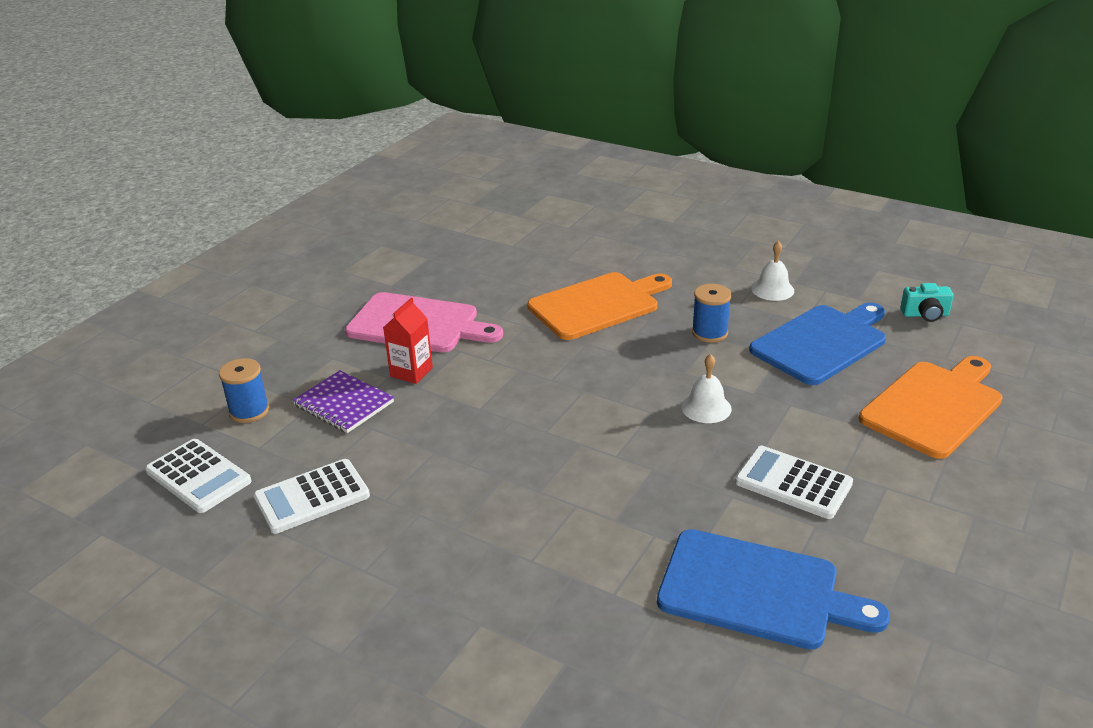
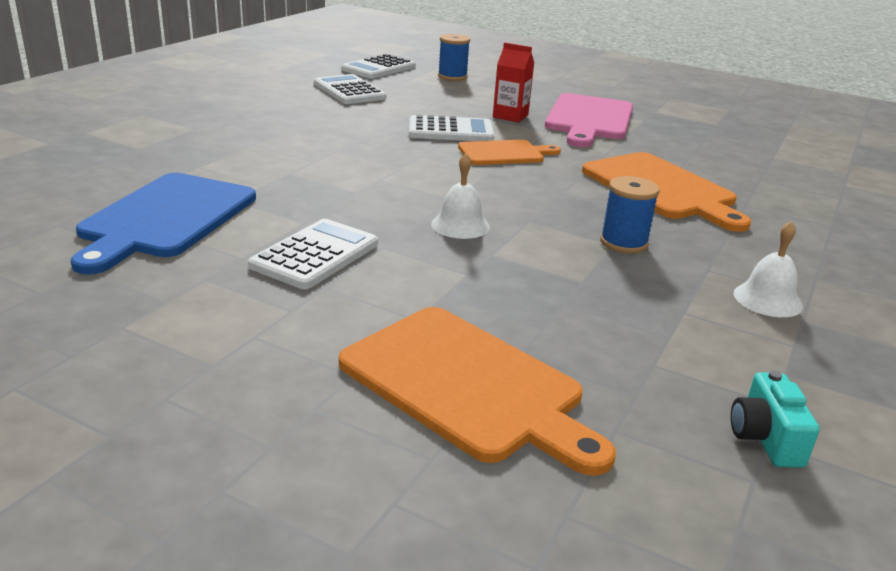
camera: 85 degrees right, 5 degrees down
purple notebook [293,370,394,433] -> none
blue cutting board [749,303,886,385] -> none
none -> white calculator [409,115,494,141]
none -> orange cutting board [458,140,561,165]

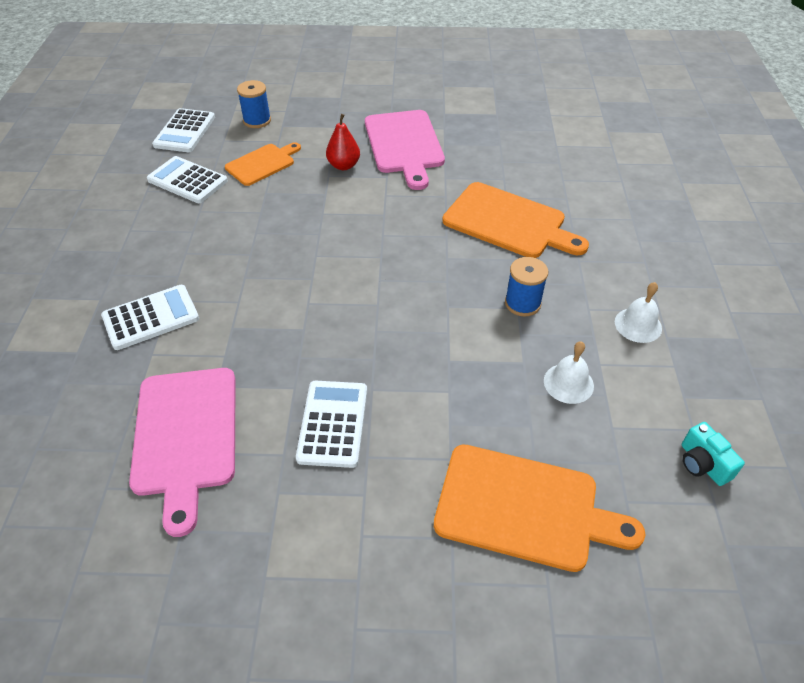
camera: 25 degrees left, 20 degrees up
blue cutting board [71,173,256,275] -> pink cutting board [129,368,236,537]
white calculator [409,115,494,141] -> white calculator moved to [101,285,199,350]
white bell [431,153,490,239] -> white bell moved to [544,341,594,404]
orange cutting board [458,140,561,165] -> orange cutting board moved to [225,142,301,186]
red carton [493,42,534,122] -> red pear [326,114,360,170]

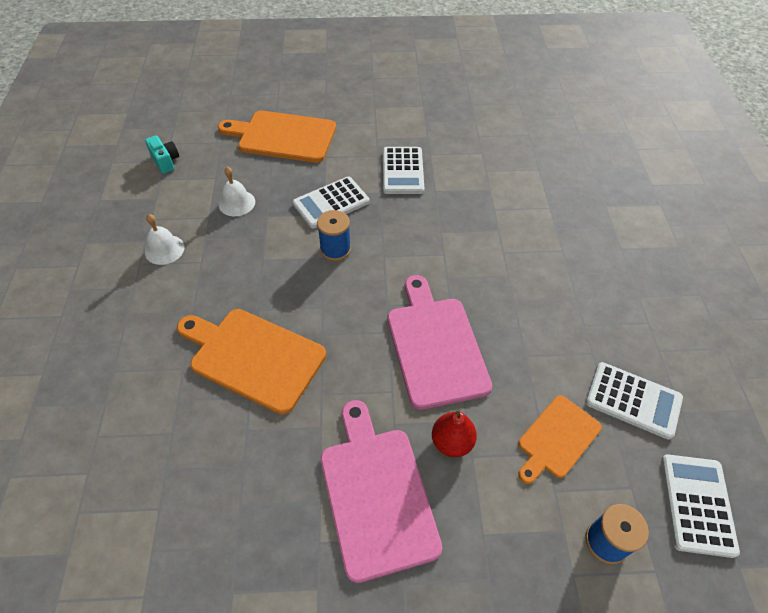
camera: 175 degrees right, 5 degrees up
white calculator [101,285,199,350] -> white calculator moved to [293,177,369,228]
pink cutting board [129,368,236,537] -> pink cutting board moved to [388,275,492,410]
blue spool [505,257,548,316] -> blue spool moved to [317,210,351,261]

